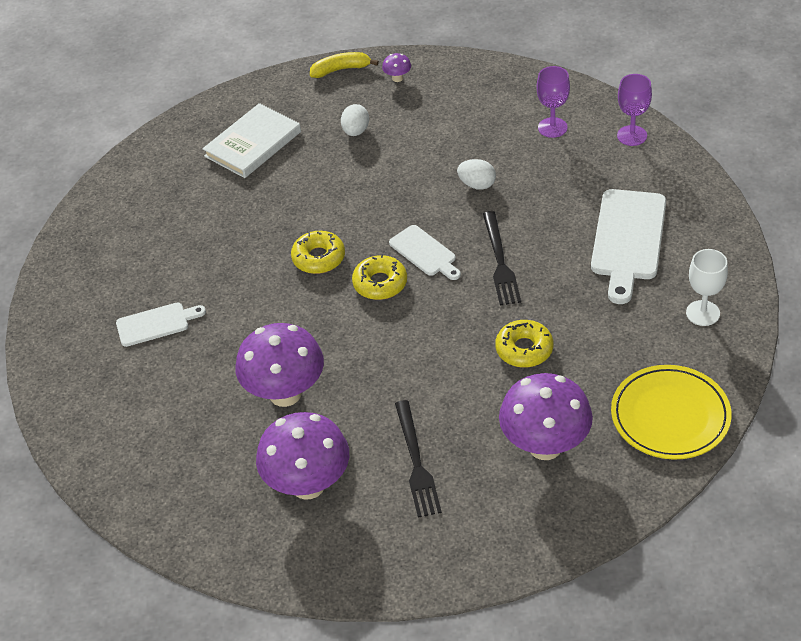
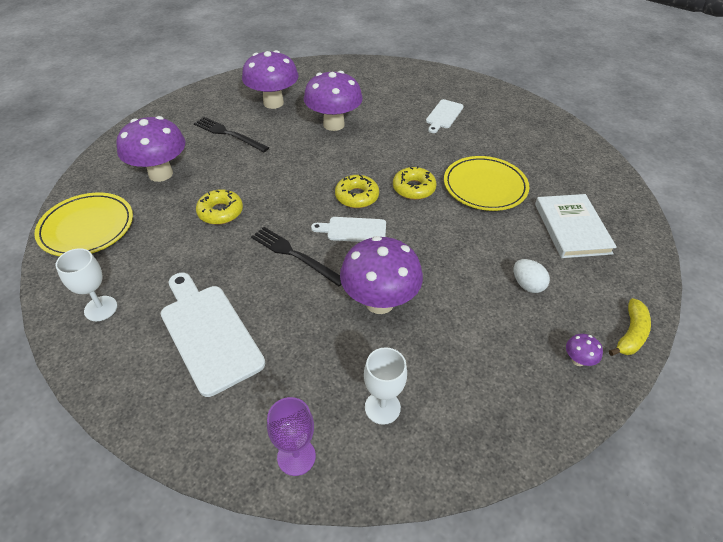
camera: 130 degrees right, 0 degrees up
white egg [457,159,496,190] -> purple mushroom [340,236,423,314]
purple goblet [537,66,570,138] -> white goblet [364,347,407,425]
none -> yellow plate [444,156,529,211]

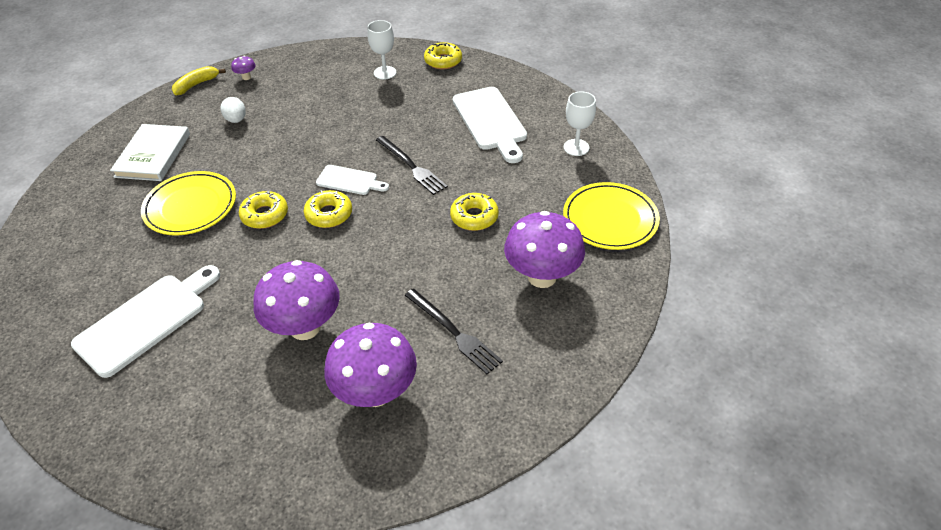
camera: 165 degrees left, 0 degrees up
purple goblet [267,397,316,476] -> yellow donut [424,42,462,69]
purple mushroom [340,236,423,314] -> none
white cutting board [426,99,464,133] -> white cutting board [71,265,220,378], size x1.76

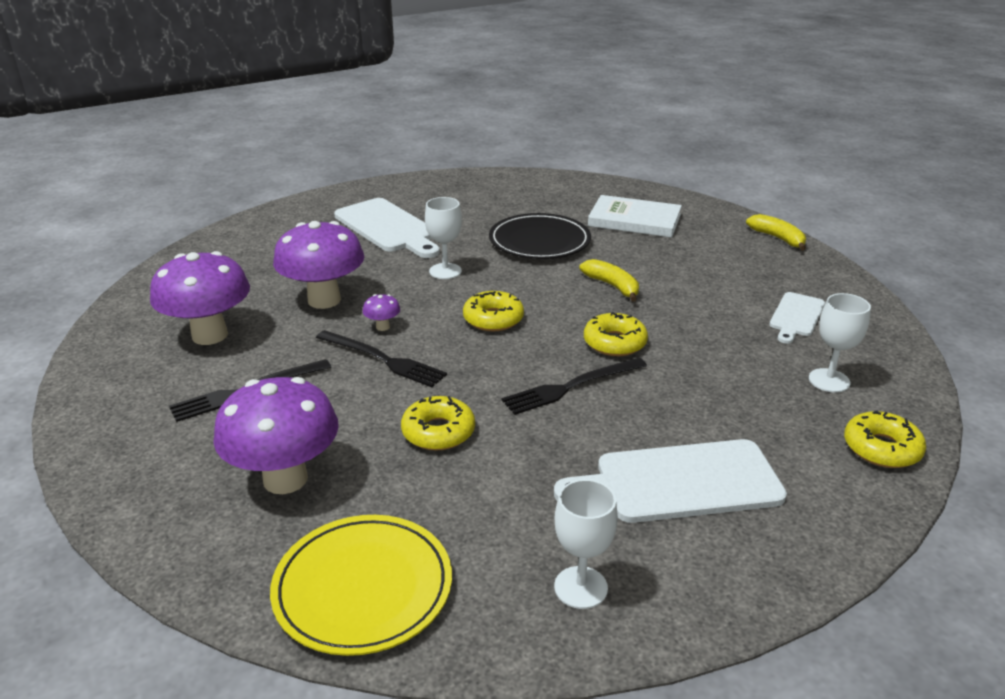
camera: 100 degrees right, 15 degrees down
yellow plate [141,171,236,236] -> black plate [489,213,591,259]
white egg [221,97,246,123] -> none
purple mushroom [231,56,256,80] -> purple mushroom moved to [363,294,400,331]
yellow donut [239,191,288,229] -> yellow donut moved to [584,312,648,356]
white cutting board [316,165,389,195] -> white cutting board moved to [769,292,825,344]
none -> black fork [316,330,447,387]
none -> white goblet [425,197,462,279]
none -> yellow banana [579,259,639,302]

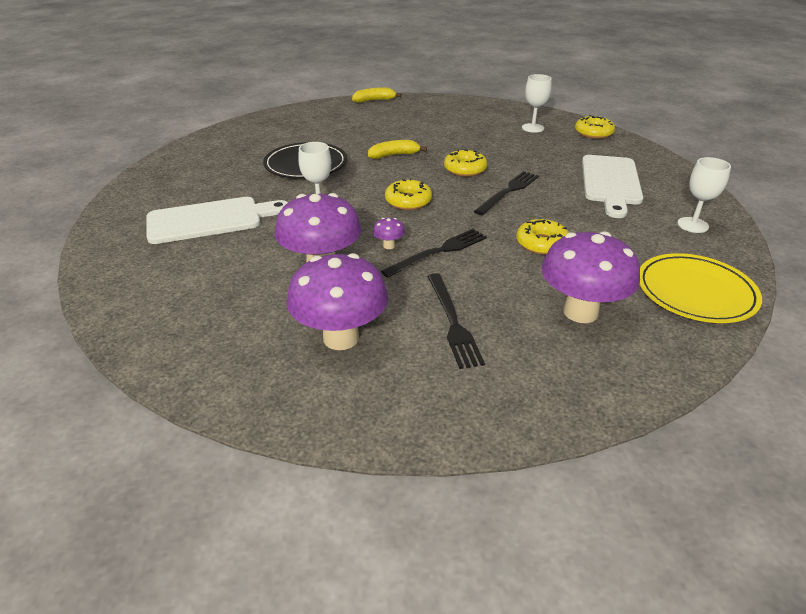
camera: 70 degrees left, 5 degrees up
black fork [502,358,647,415] -> black fork turned 135 degrees counterclockwise [474,171,539,215]
white book [588,195,682,238] -> none
white cutting board [769,292,825,344] -> none

